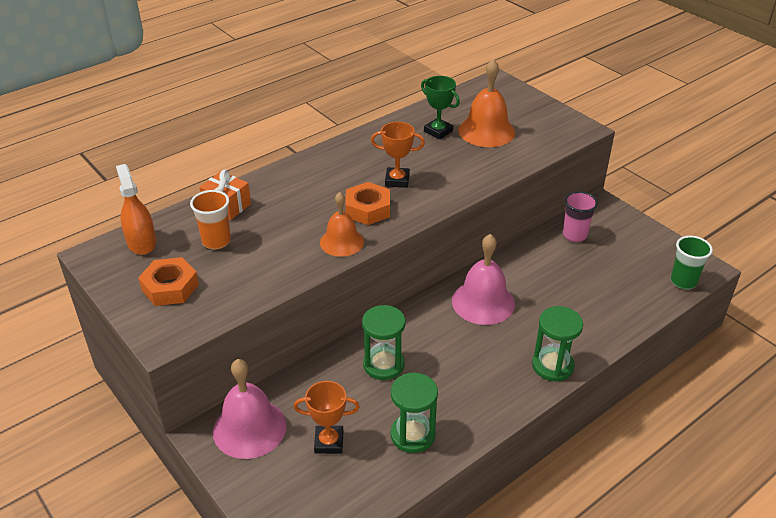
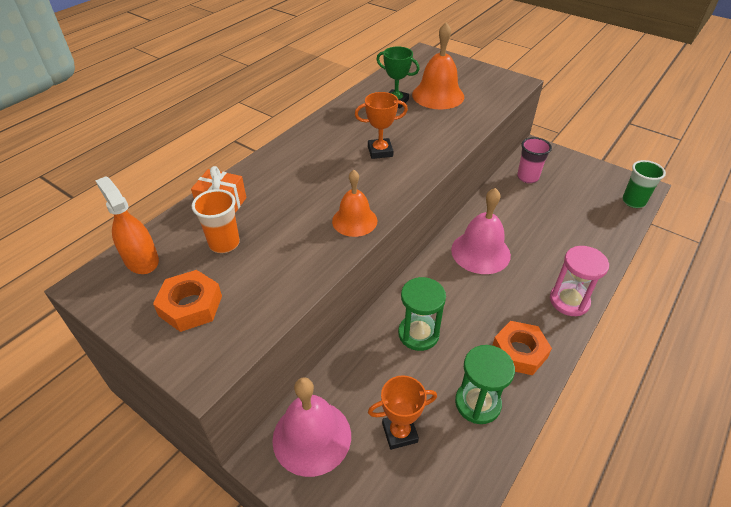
camera: 15 degrees left, 5 degrees up
orange nut [345,182,390,225] -> orange nut moved to [492,321,552,375]
green hourglass [532,306,583,382] -> pink hourglass [550,246,609,316]

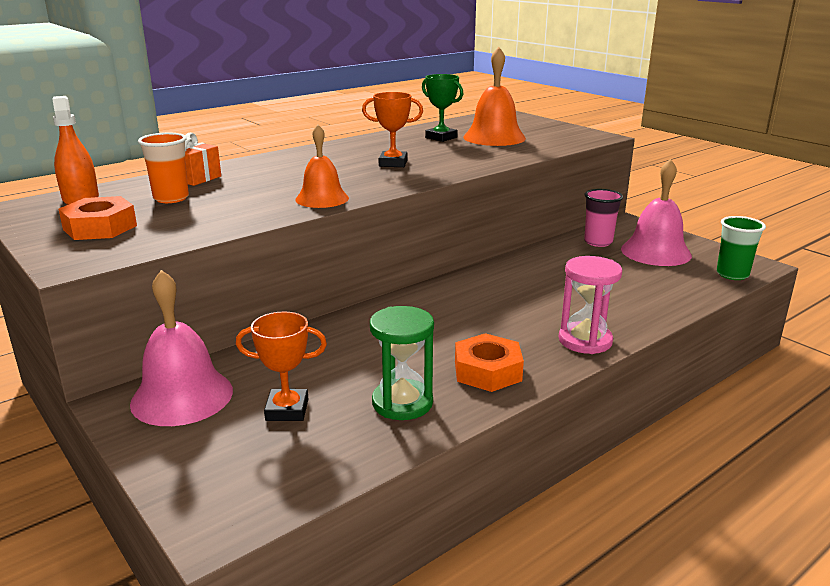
camera: 15 degrees right, 20 degrees down
green hourglass [398,277,446,351] -> none
pink bell [451,188,511,274] -> pink bell moved to [621,159,692,266]

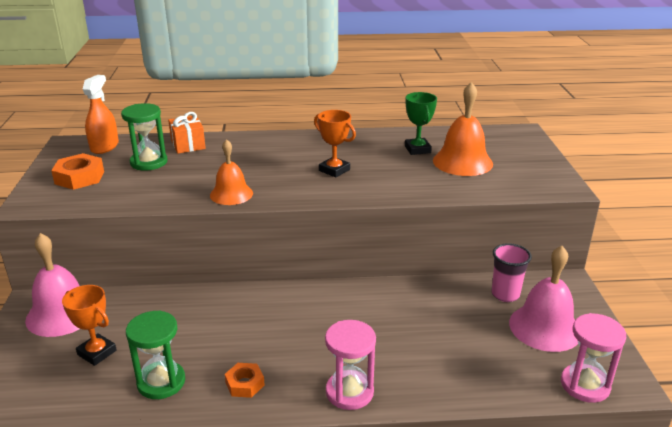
camera: 35 degrees right, 5 degrees up
orange cup [138,133,189,203] -> green hourglass [121,103,167,171]
orange nut [455,333,524,392] -> orange nut [225,363,265,398], size x0.64
green cup [717,216,766,280] -> pink hourglass [561,313,626,403]

